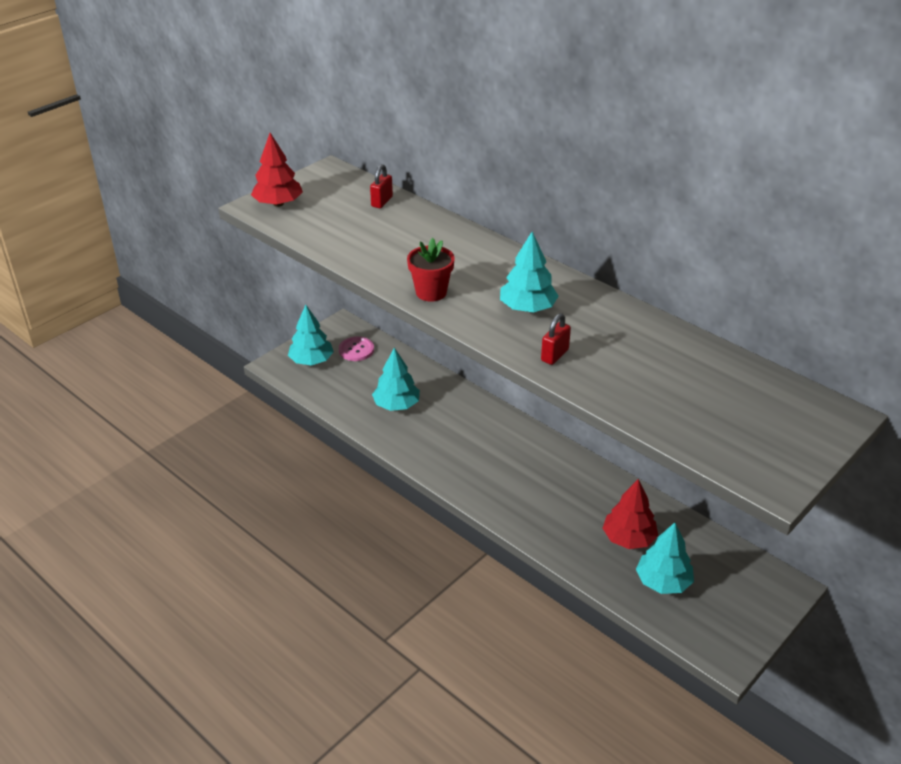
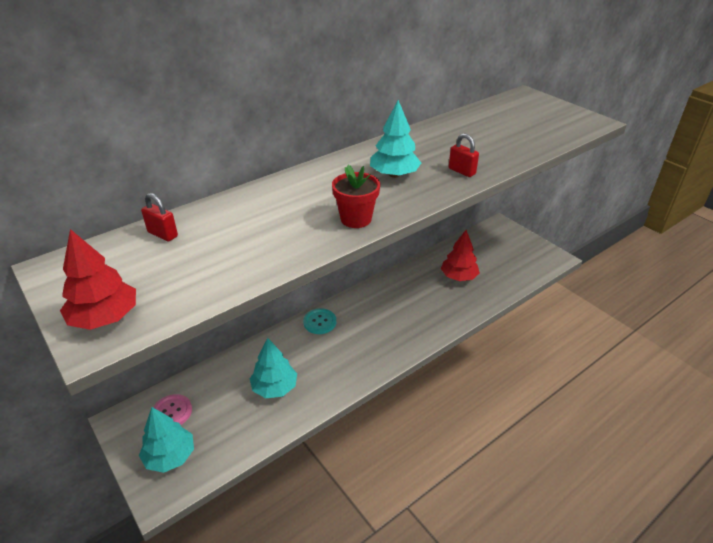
camera: 80 degrees left, 0 degrees up
turquoise tree [636,523,694,594] -> none
none -> turquoise button [303,308,336,334]

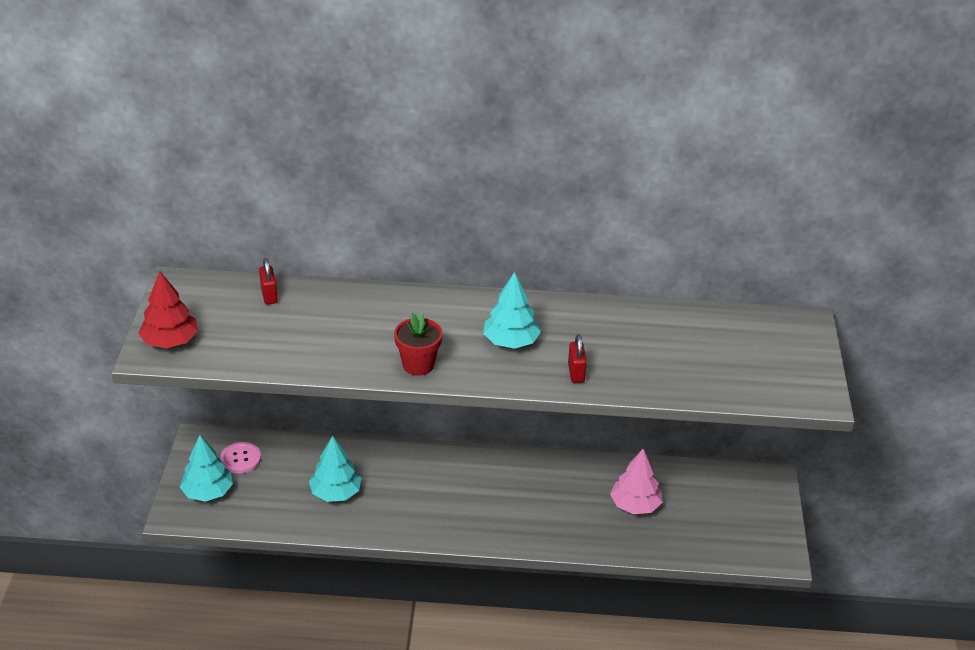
camera: 40 degrees right, 0 degrees up
turquoise button [303,308,336,334] -> none
red tree [441,230,480,281] -> pink tree [610,449,662,514]

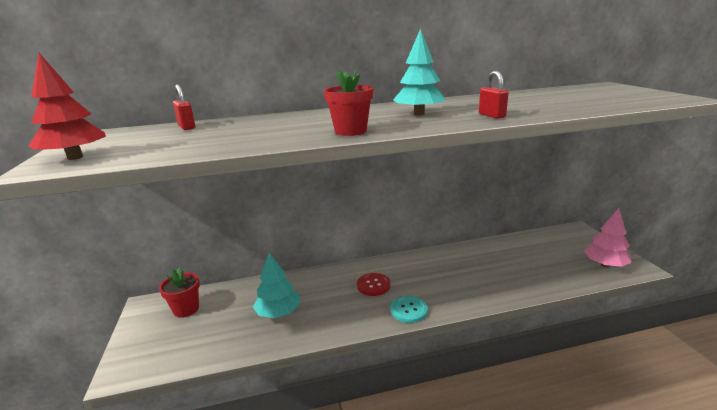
camera: 15 degrees left, 15 degrees down
turquoise tree [180,435,233,502] -> none
pink button [220,442,261,474] -> red flower pot [159,267,200,318]
pink tree [610,449,662,514] -> pink tree moved to [584,208,632,267]
none -> red button [357,273,391,296]
none -> turquoise button [390,296,428,323]

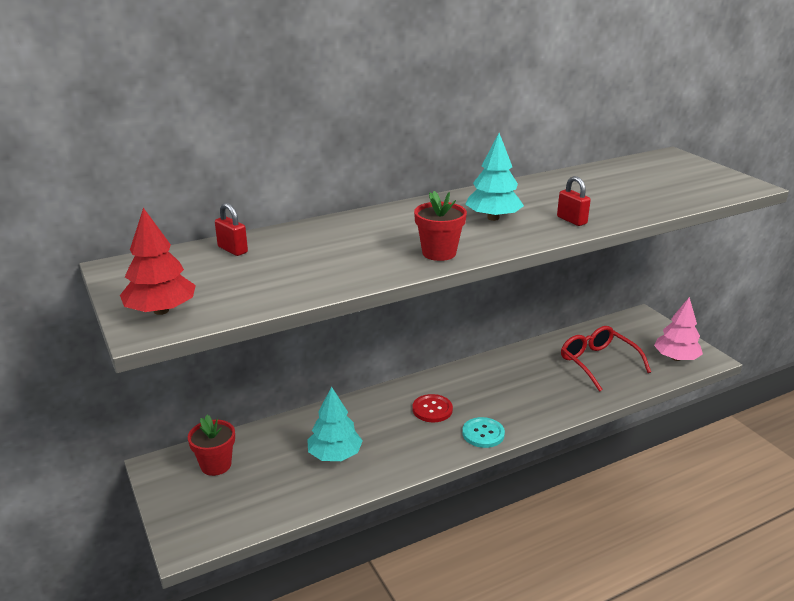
camera: 15 degrees left, 5 degrees up
none -> red glasses [561,326,651,392]

